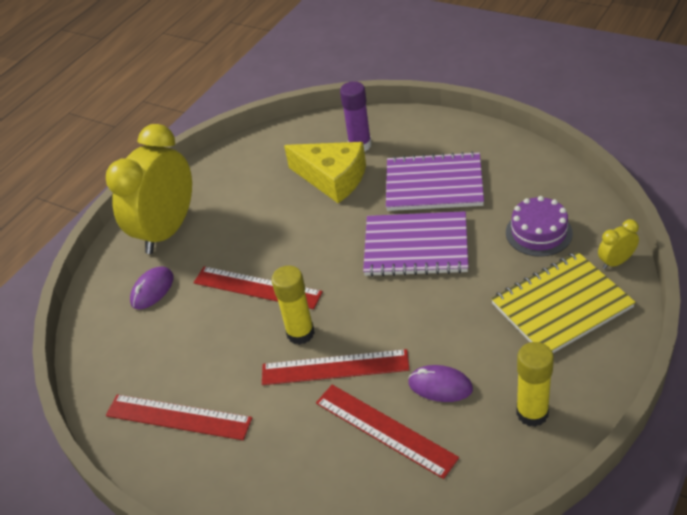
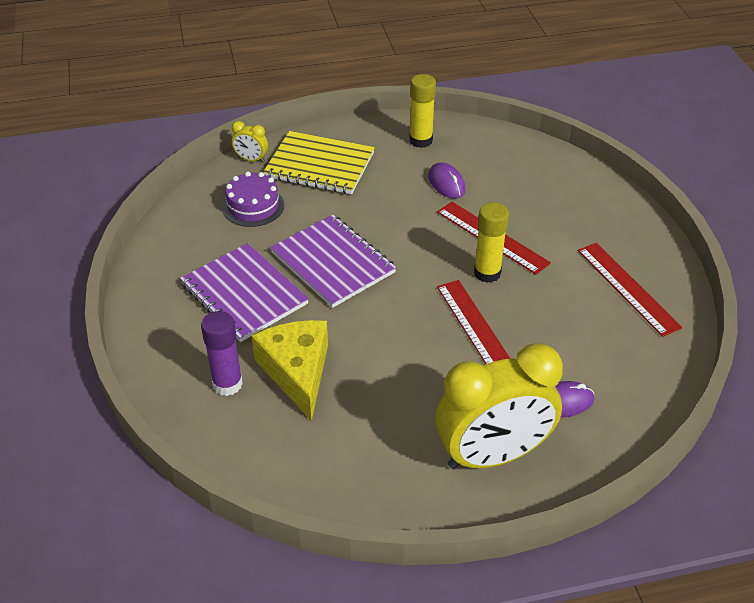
camera: 140 degrees left, 0 degrees up
red ruler [316,385,459,479] -> none

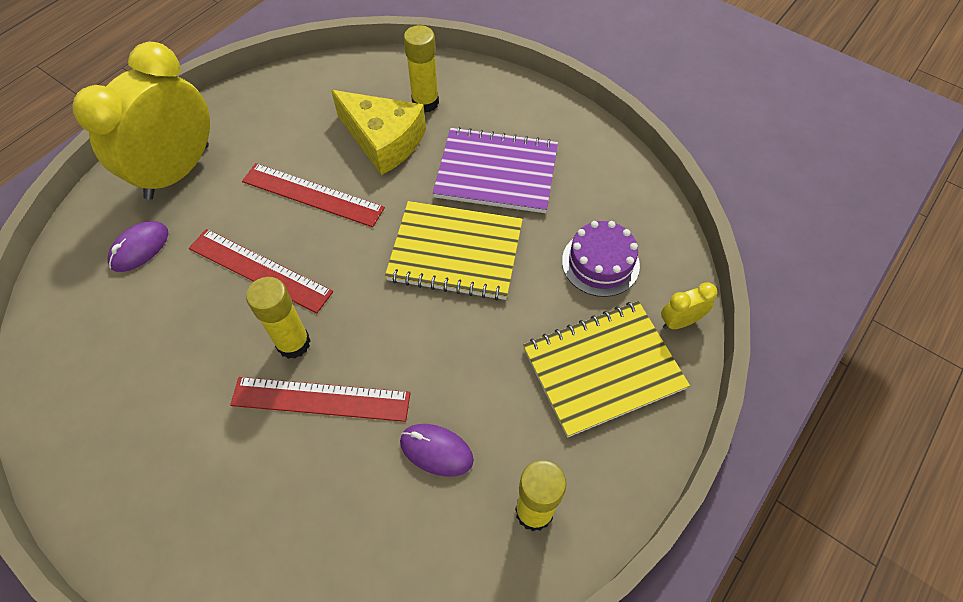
camera: 140 degrees right, 15 degrees up
purple glue stick [201,311,243,396] -> yellow glue stick [404,25,439,113]
purple notebook [270,215,396,308] -> yellow notebook [385,201,523,301]
red ruler [578,243,683,337] -> red ruler moved to [242,163,385,227]

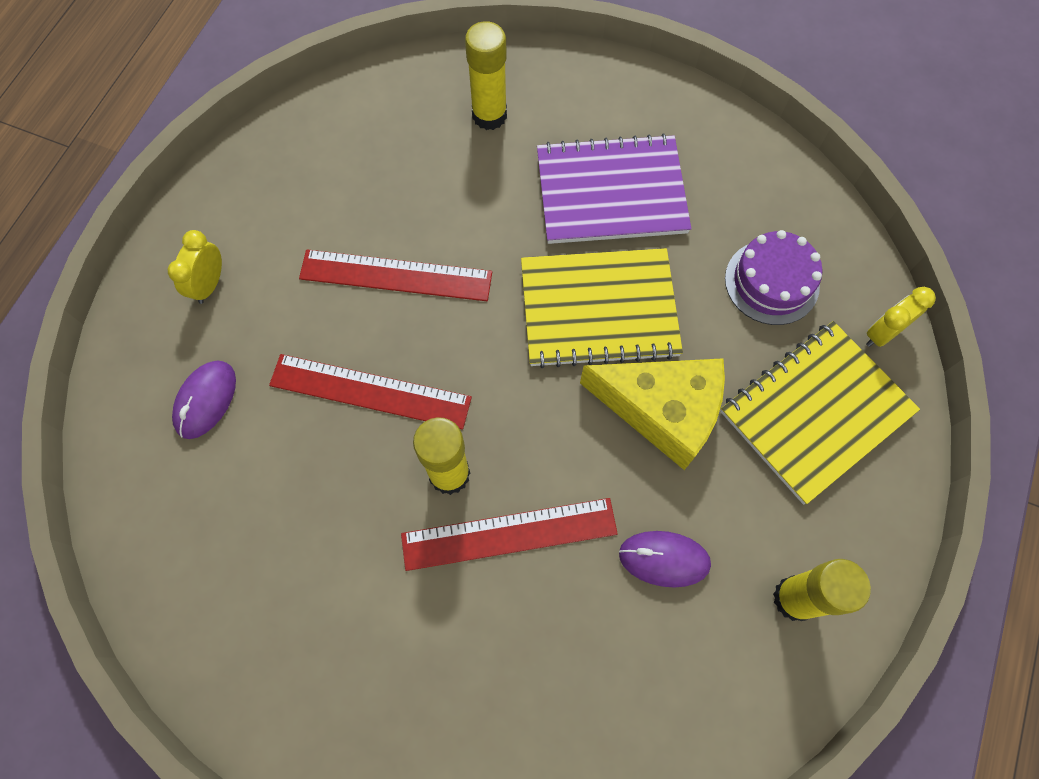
camera: 15 degrees left, 10 degrees up
yellow clock [72,42,210,200] -> yellow clock [168,230,222,304], size x0.40
yellow cheese [331,90,426,175] -> yellow cheese moved to [580,358,725,470]

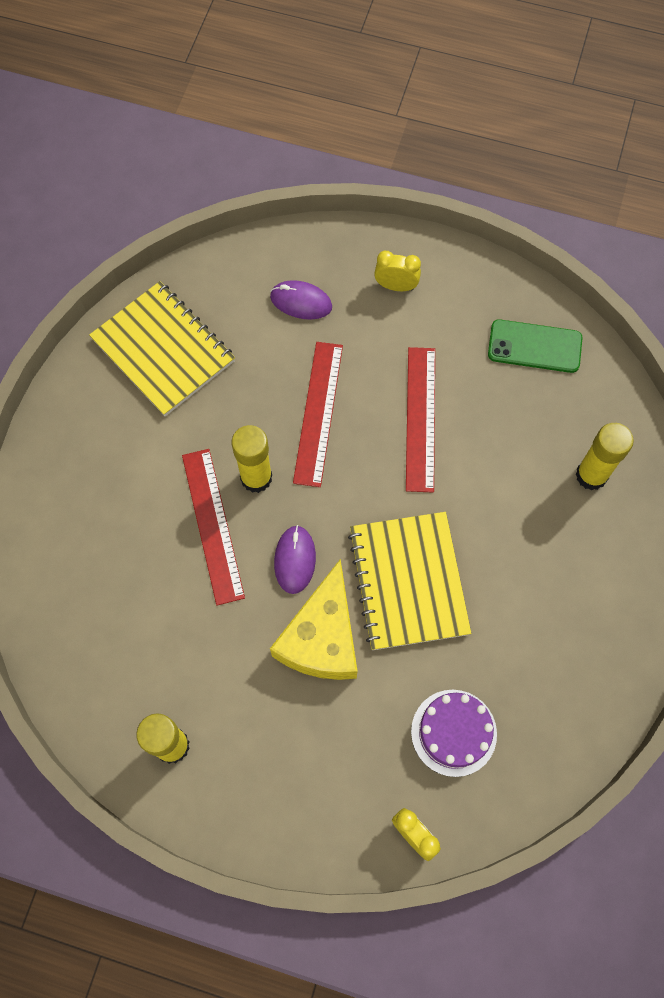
camera: 85 degrees right, 0 degrees up
purple notebook [537,133,691,244] -> none
purple mouse [619,531,711,588] -> purple mouse moved to [274,525,316,594]
yellow notebook [720,321,920,505] -> yellow notebook moved to [89,281,235,416]
none -> green phone [488,319,582,373]

